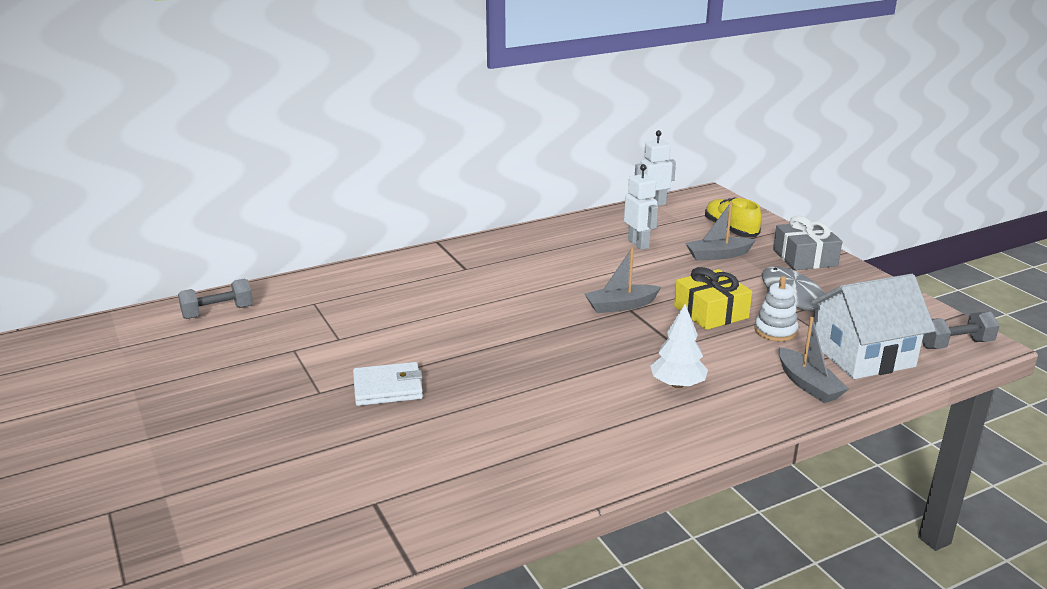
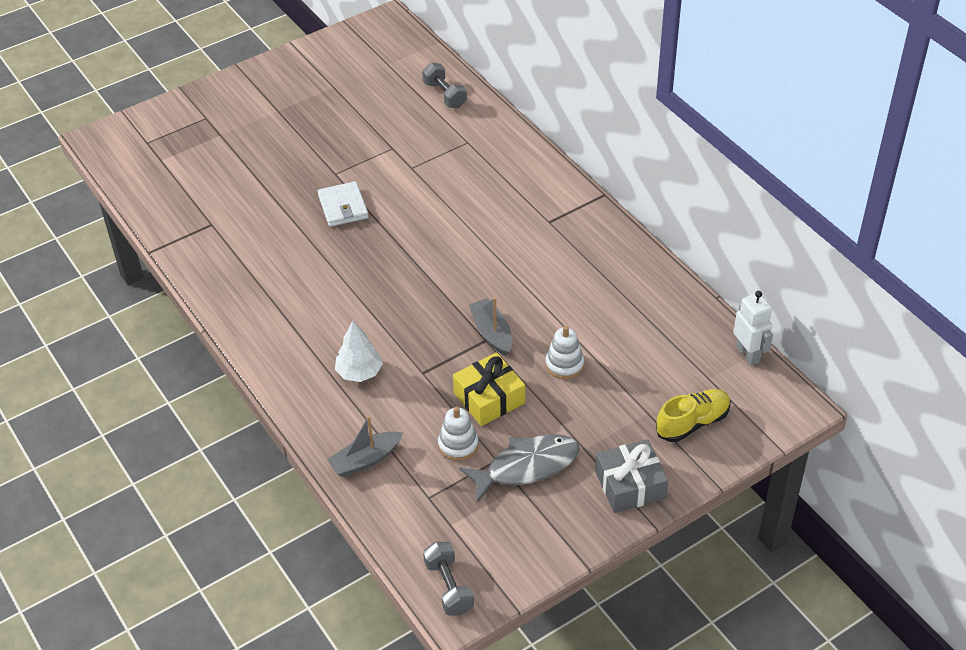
camera: 85 degrees right, 20 degrees up
white robot [624,164,658,250] -> none
grey boat [686,202,755,261] -> none
white house [810,274,936,379] -> none
none -> white stacking toy [545,326,584,379]

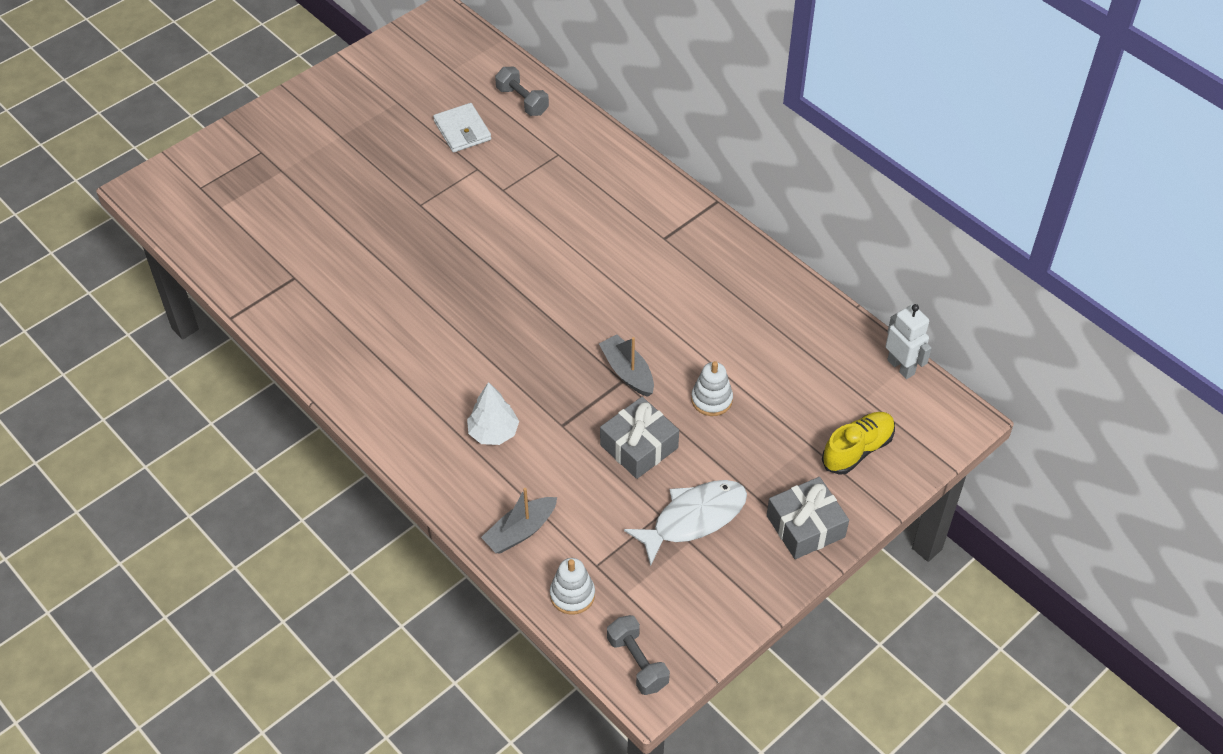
camera: 10 degrees left, 5 degrees up
white wallet [318,181,369,227] -> white wallet moved to [433,103,491,152]
white stacking toy [438,407,479,461] -> white stacking toy moved to [550,558,595,615]
yellow gift [453,352,525,426] -> grey gift [600,397,679,479]
grey fish [459,434,580,503] -> white fish [624,480,747,566]

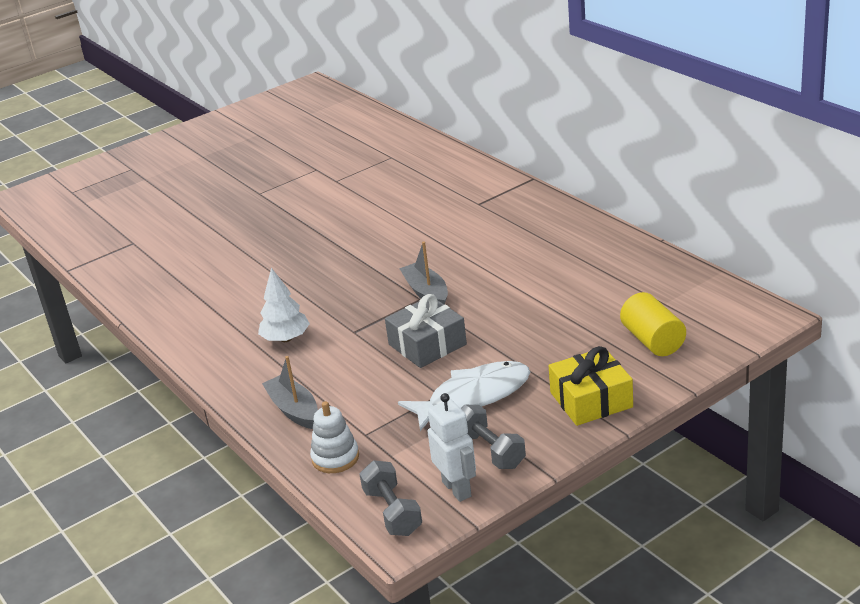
camera: 10 degrees right, 20 degrees down
white wallet [433,103,491,152] -> none
grey boat [481,488,557,554] -> grey boat turned 90 degrees clockwise [262,356,318,429]
grey dumbbell [495,67,549,116] -> grey dumbbell moved to [461,404,526,469]
white stacking toy [691,361,733,416] -> none
grey gift [767,477,849,559] -> yellow gift [549,346,633,426]
yellow shoe [822,412,895,475] -> yellow cylinder [620,292,686,356]
white robot [885,304,932,379] -> white robot moved to [428,393,476,502]

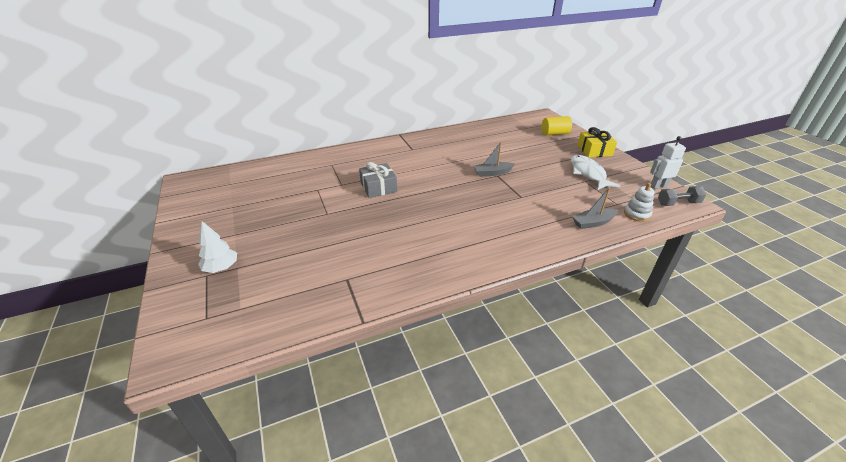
camera: 80 degrees left, 5 degrees up
white tree [258,268,310,342] -> white tree moved to [198,221,237,273]
grey gift [385,294,467,368] -> grey gift moved to [359,162,397,198]
grey dumbbell [461,404,526,469] -> none

